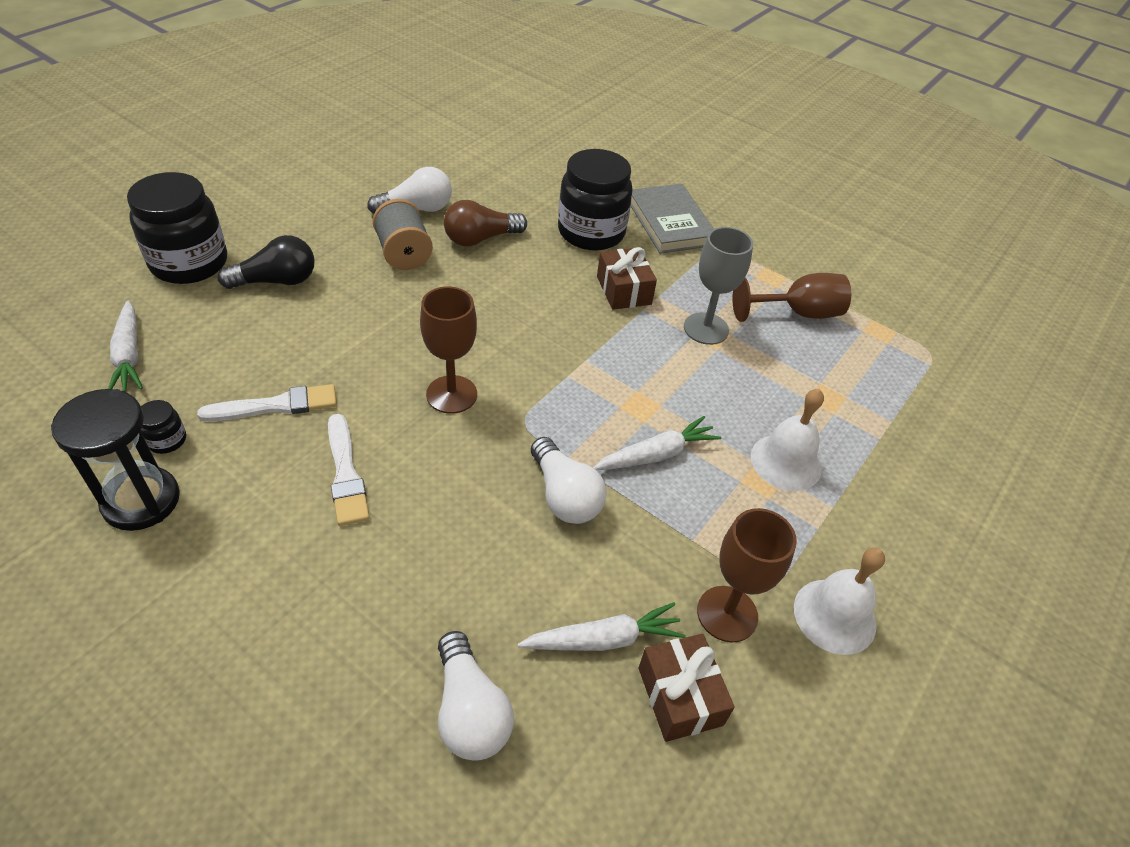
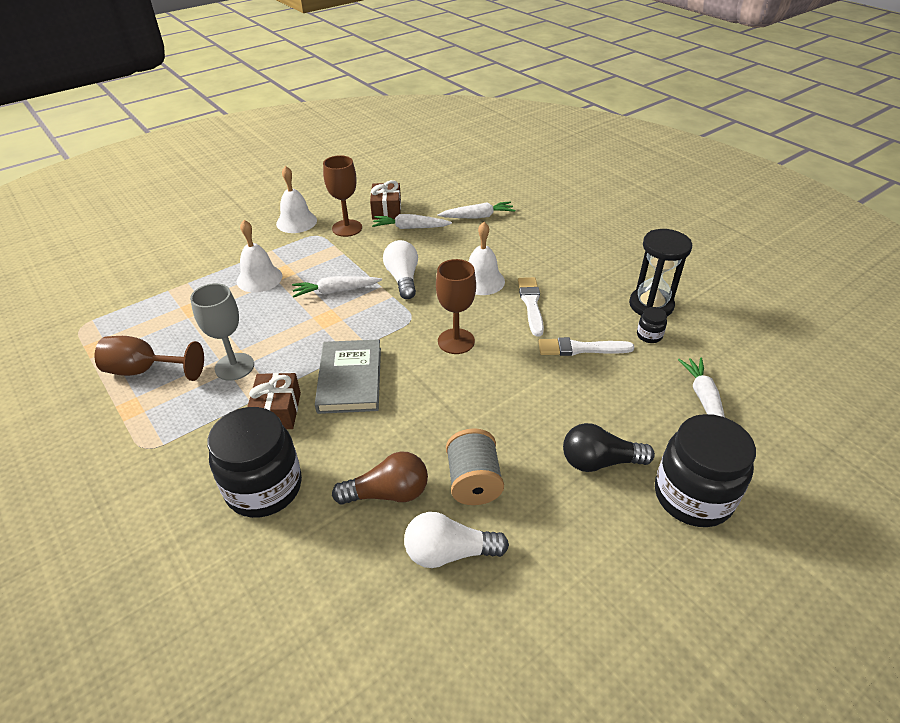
camera: 160 degrees left, 5 degrees down
white light bulb [438,631,514,761] -> white carrot [438,201,515,219]
grey book [631,184,714,254] -> grey book moved to [315,339,381,414]
none -> white bell [468,222,505,295]

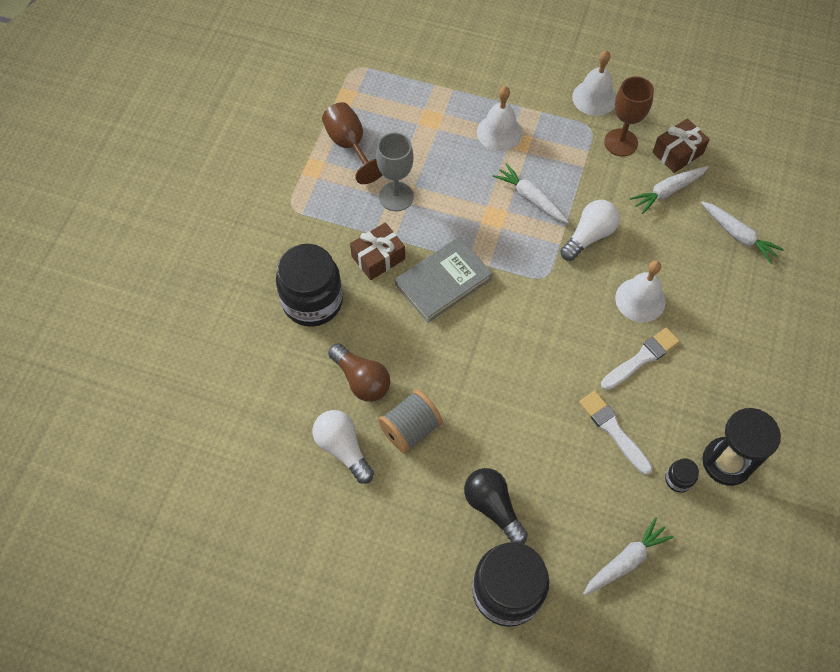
camera: 55 degrees right, 20 degrees up
white carrot [372,214,452,229] -> white carrot turned 90 degrees counterclockwise [629,166,708,214]
brown goblet [436,259,476,354] -> none

